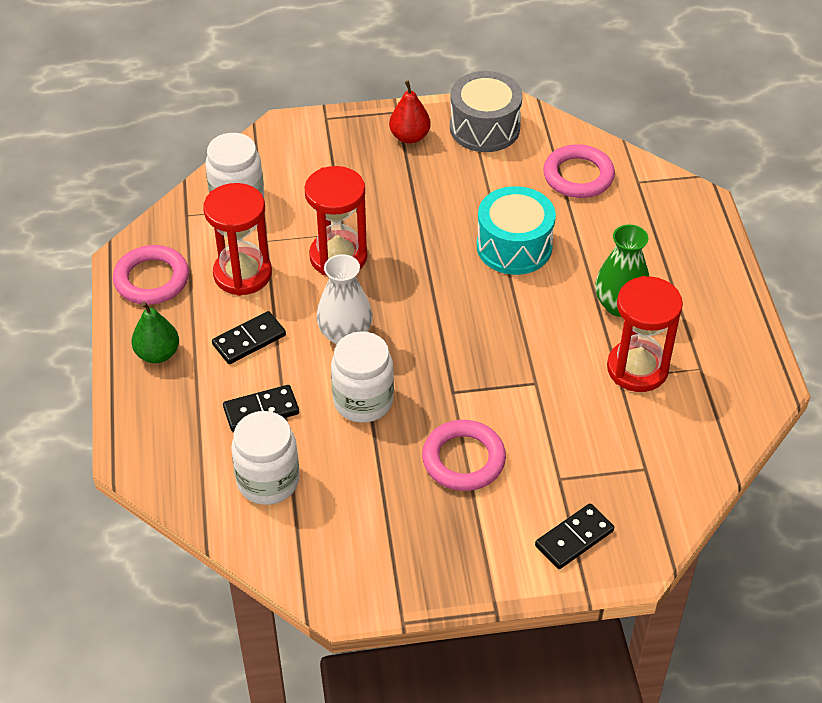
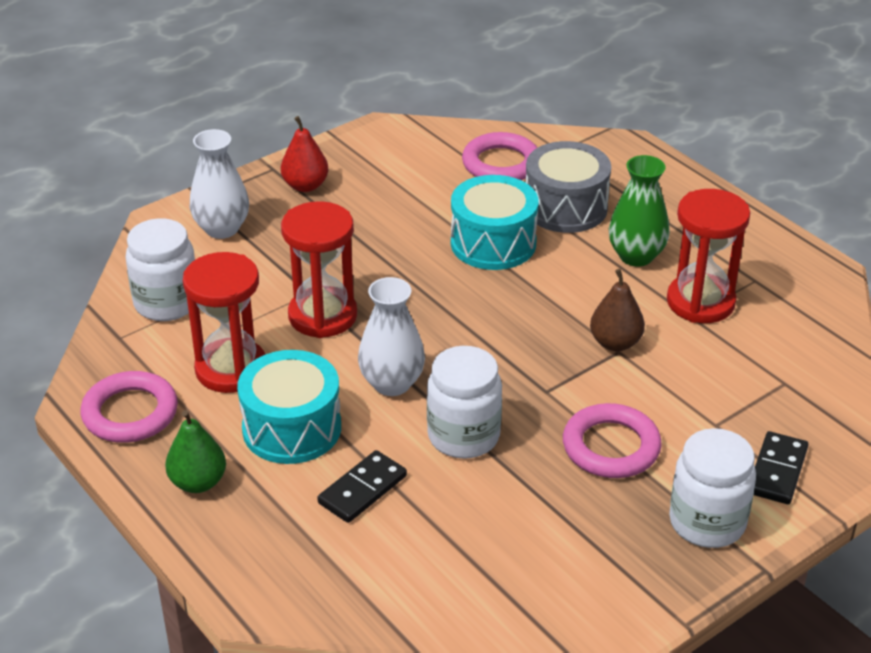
camera: 30 degrees left, 10 degrees down
black domino [212,311,286,364] -> turquoise drum [237,350,341,464]
white jar [231,411,300,505] -> white jar moved to [669,428,756,548]
grey drum [450,71,523,152] -> grey drum moved to [525,141,611,233]
none -> white vase [190,129,249,239]
none -> brown pear [590,269,645,351]

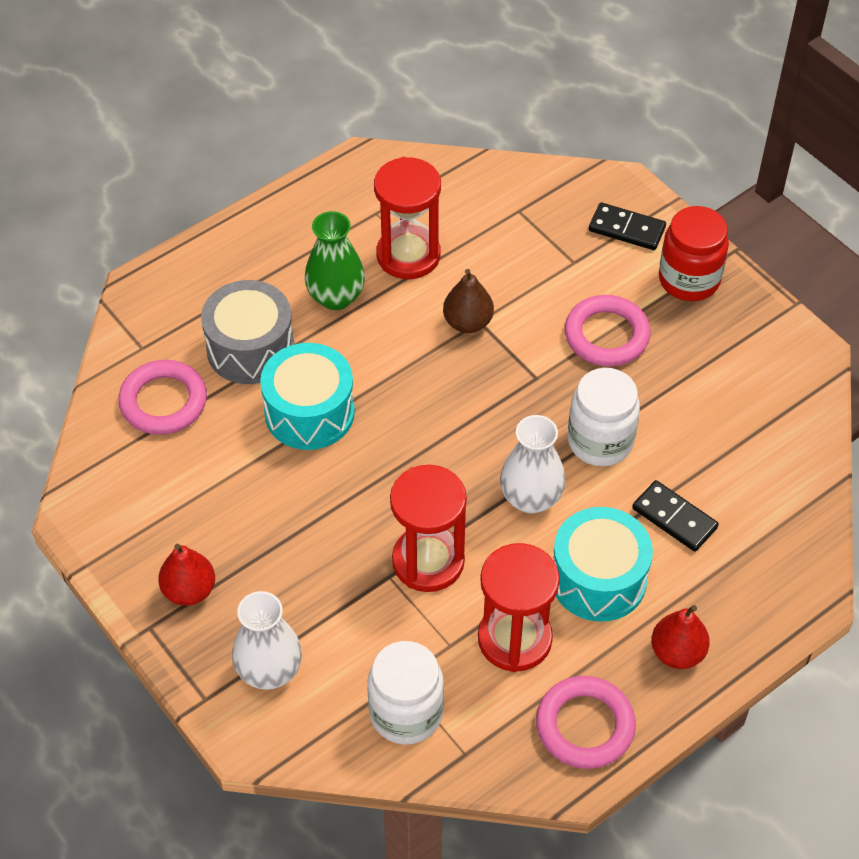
camera: 90 degrees left, 15 degrees up
green pear [165,410,226,493] -> red pear [651,605,710,669]
white jar [669,428,756,548] -> red jar [659,206,729,301]

